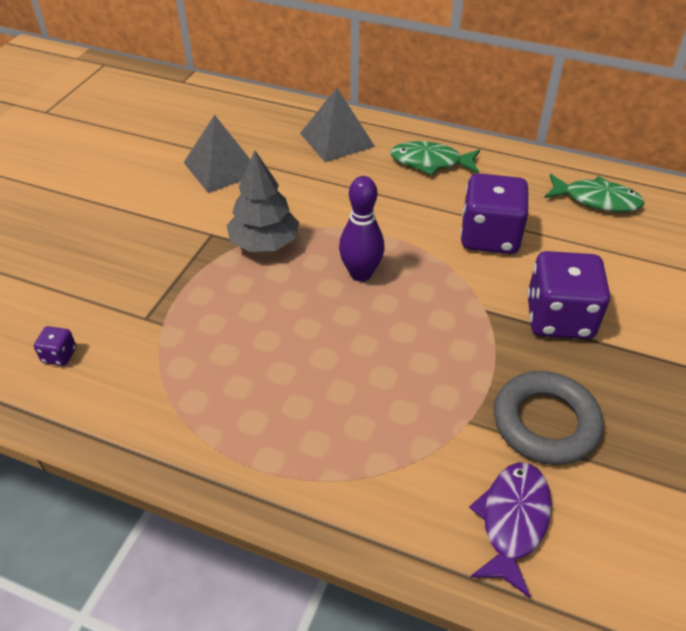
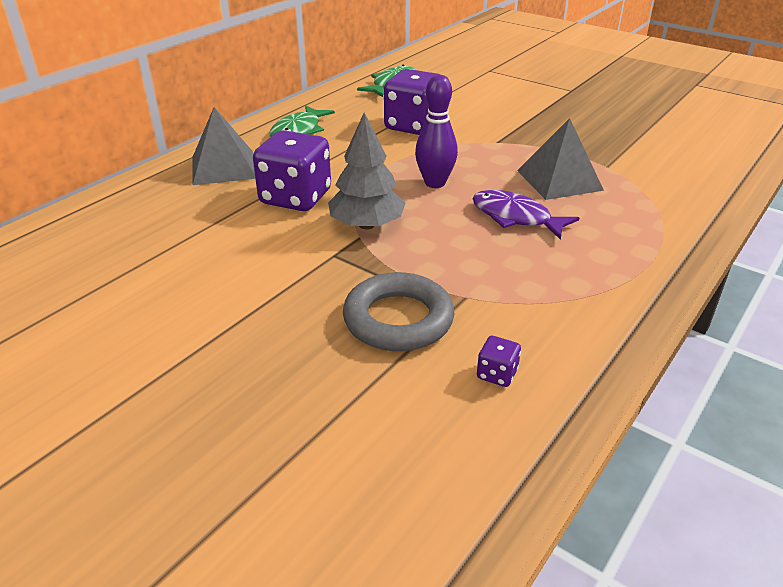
camera: 75 degrees left, 10 degrees down
grey pyramid [184,115,251,193] -> grey pyramid moved to [517,118,604,200]
purple fish [469,462,552,598] -> purple fish moved to [472,190,579,240]
grey ring [494,371,604,465] -> grey ring moved to [343,272,454,351]
purple dice [527,251,610,339] -> purple dice moved to [253,130,331,211]

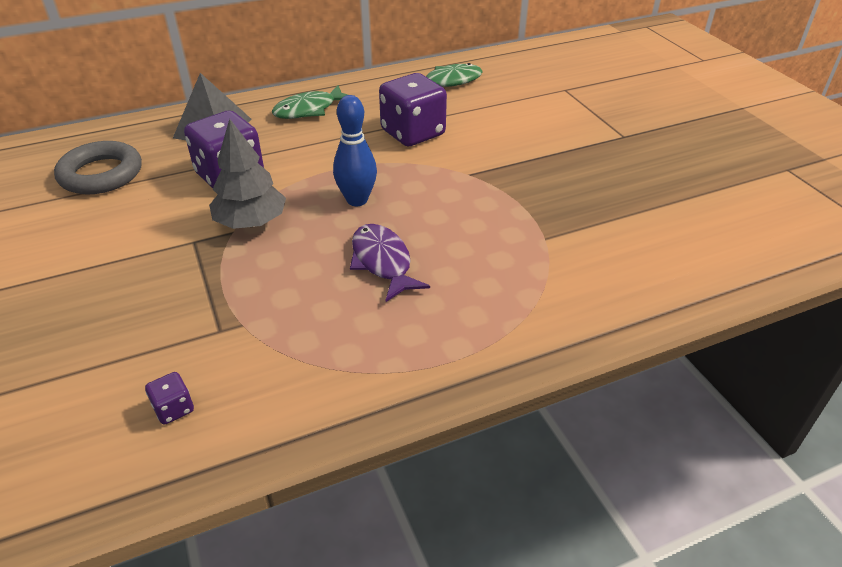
camera: 30 degrees right, 5 degrees up
grey ring [343,272,454,351] -> grey ring moved to [54,141,142,194]
purple bowling pin [415,75,458,188] -> blue bowling pin [333,95,377,206]
grey pyramid [517,118,604,200] -> none

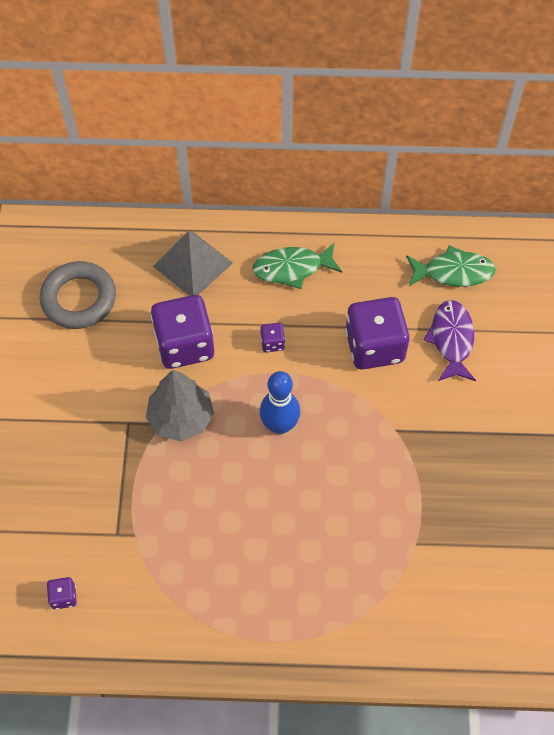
camera: 25 degrees right, 20 degrees up
purple fish [350,224,430,302] -> purple fish moved to [424,300,476,381]
none -> purple dice [260,323,285,352]

